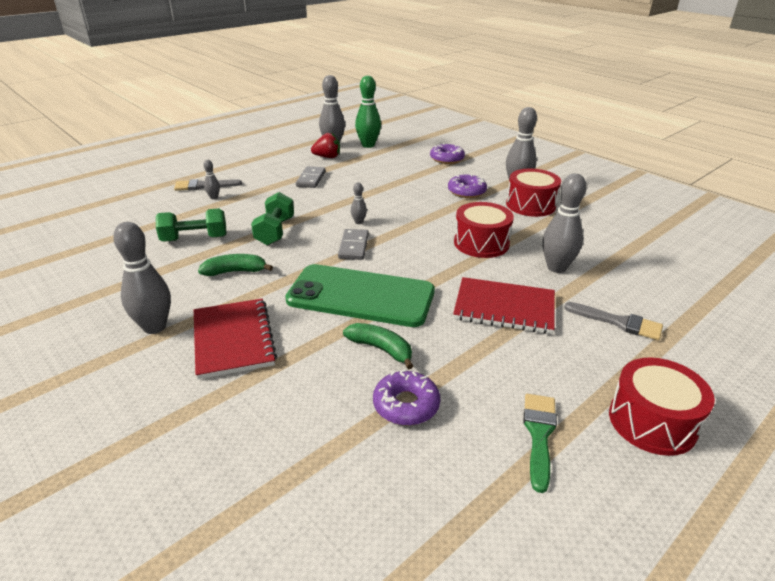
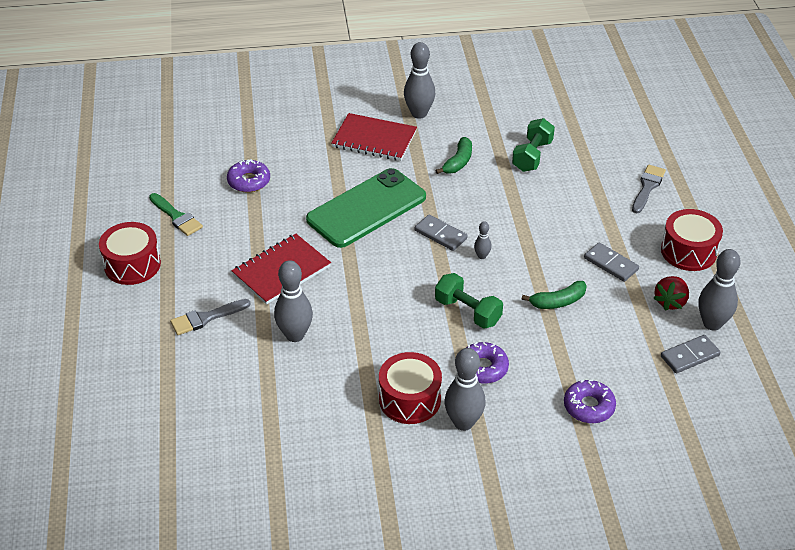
camera: 125 degrees right, 10 degrees up
grey bowling pin [203,160,220,199] -> none
green dumbbell [251,192,294,245] -> green dumbbell moved to [435,273,503,329]
green banana [343,323,413,369] -> green banana moved to [522,281,587,309]
green bowling pin [355,75,381,148] -> grey domino [661,335,720,373]
red drum [454,202,514,258] -> red drum moved to [661,209,723,271]

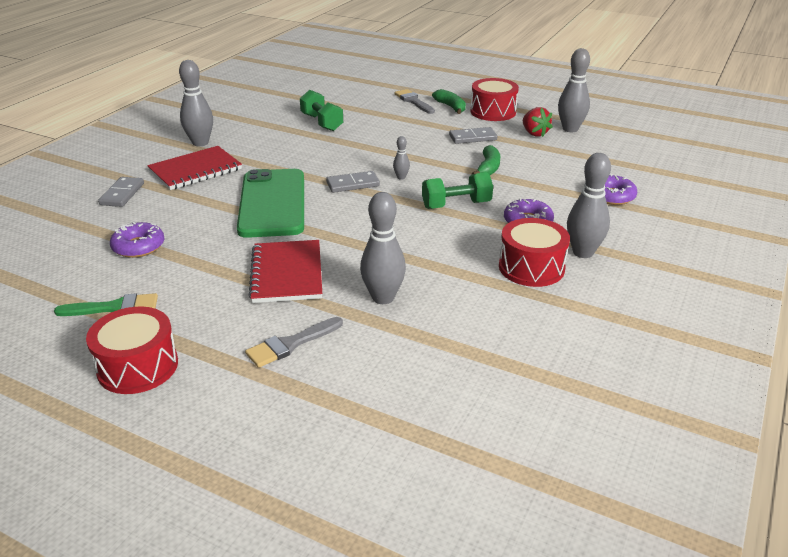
camera: 55 degrees left, 10 degrees down
grey brush [170,299,251,335] -> grey brush turned 45 degrees clockwise [245,317,343,368]
green banana [435,137,472,174] -> green banana moved to [432,89,466,114]
grey domino [661,335,720,373] -> grey domino moved to [98,177,144,207]

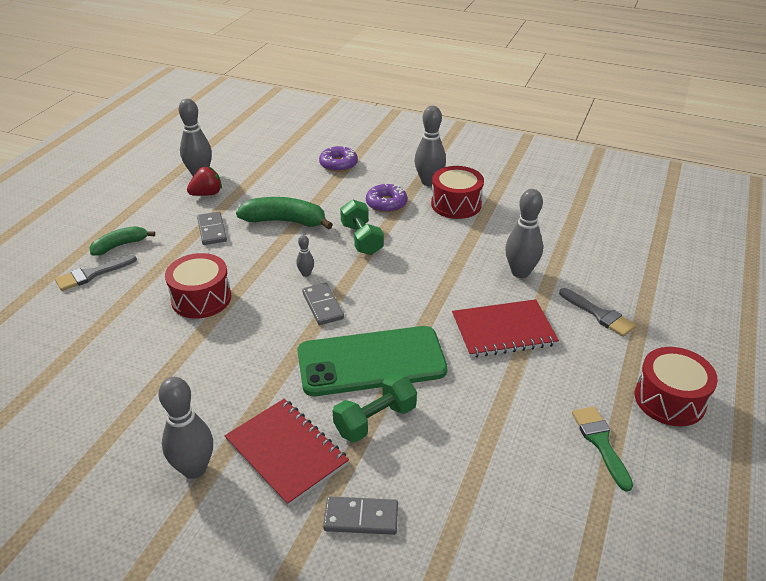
camera: 95 degrees left, 5 degrees up
purple donut [110,222,164,258] -> none
green dumbbell [300,90,343,131] -> green dumbbell moved to [333,374,417,442]
red drum [471,78,519,121] -> red drum moved to [165,253,231,319]
green banana [472,145,501,175] -> green banana [236,197,333,230], size x1.58

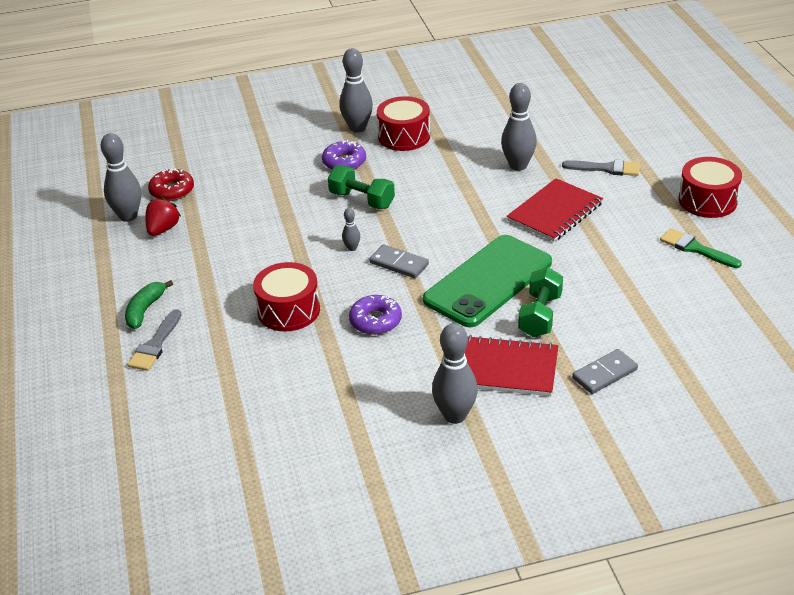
camera: 35 degrees left, 0 degrees up
grey domino [197,212,227,245] -> none
green banana [236,197,333,230] -> none
purple donut [319,146,358,172] -> purple donut moved to [349,295,402,335]
none -> red donut [148,168,194,201]

